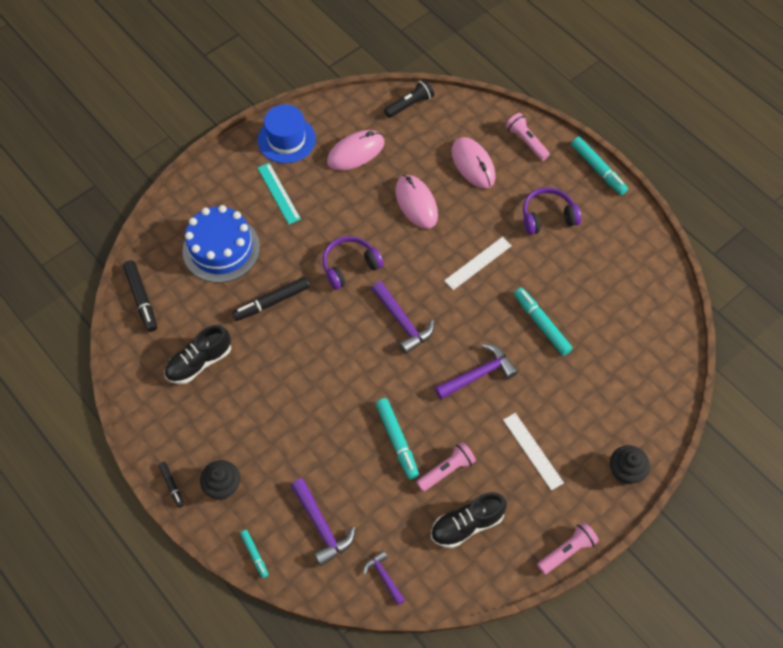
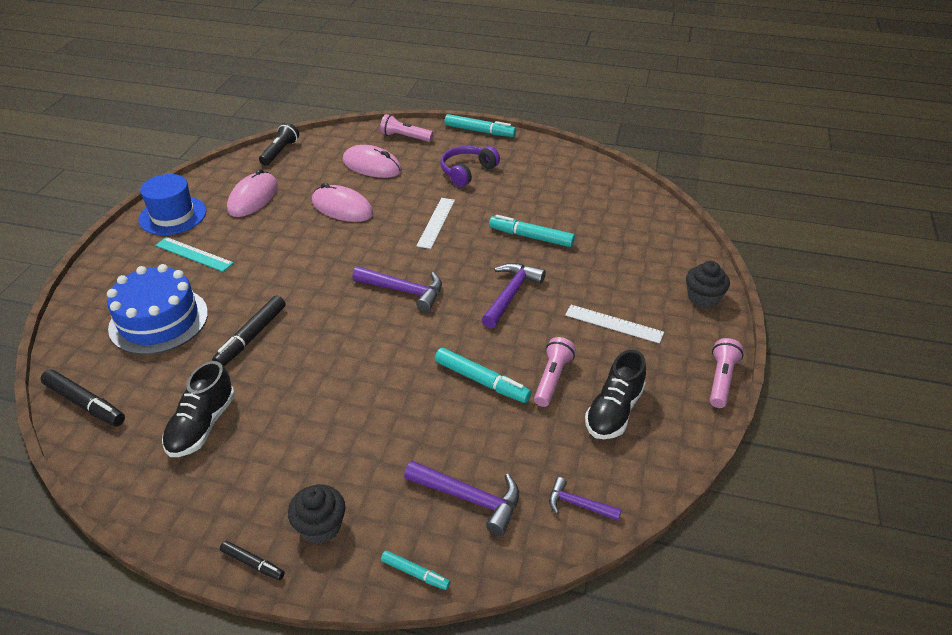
camera: 35 degrees left, 20 degrees down
purple headphones [322,236,384,290] -> none

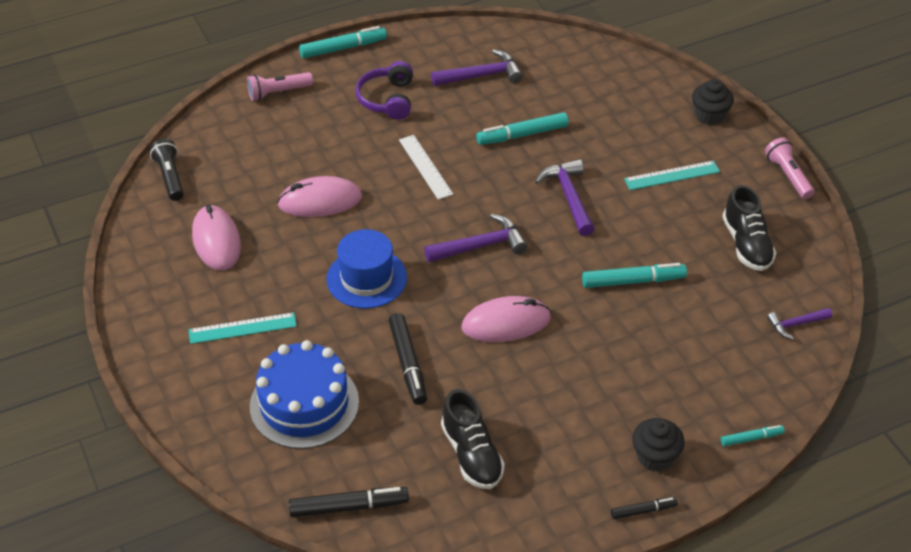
camera: 40 degrees left, 5 degrees up
blue hat [138,174,207,235] -> blue hat moved to [327,229,407,309]
pink mouse [343,145,402,178] -> pink mouse moved to [462,296,551,342]
purple hammer [404,460,519,536] -> purple hammer moved to [431,49,523,86]
pink flashlight [534,337,576,407] -> none
white ruler [565,305,664,344] -> turquoise ruler [624,161,720,190]

